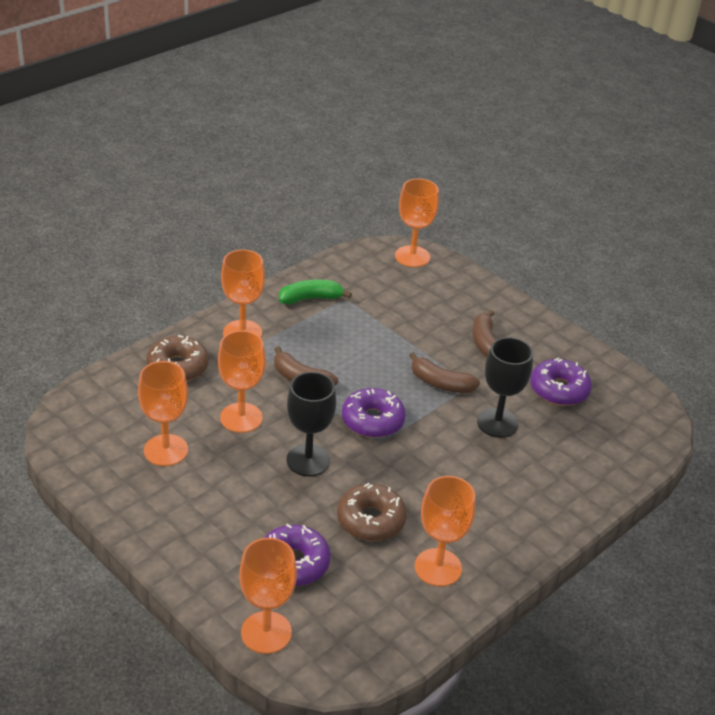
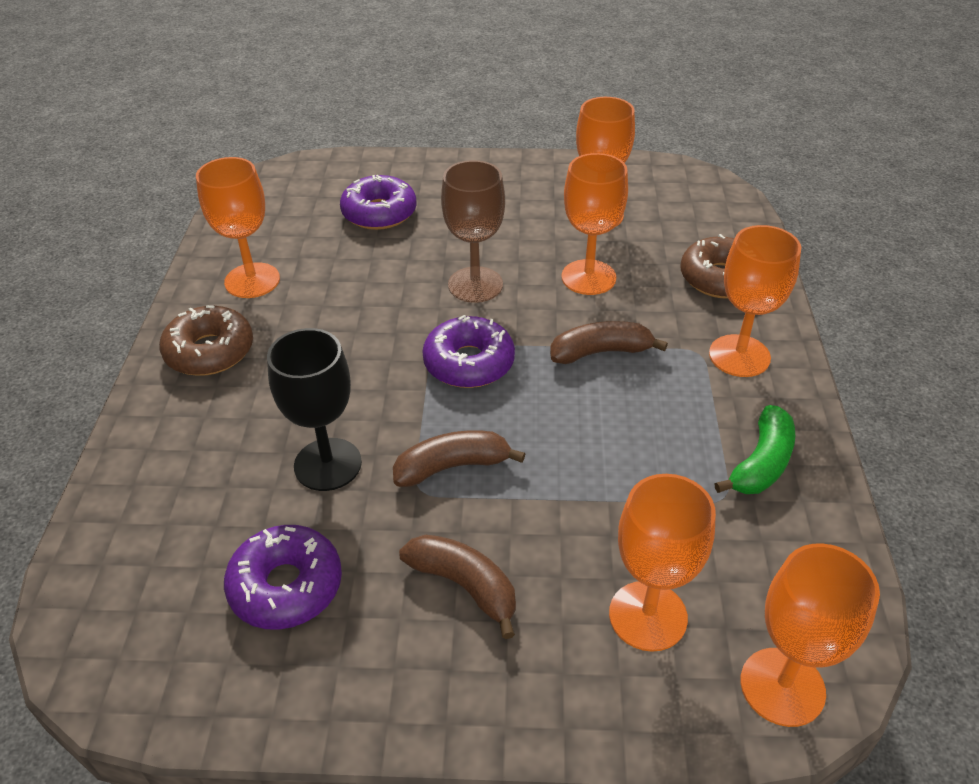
camera: 140 degrees right, 5 degrees up
orange goblet [239,538,297,654] -> orange goblet moved to [609,474,716,652]
black goblet [287,372,336,476] -> brown goblet [441,160,505,303]
brown donut [337,483,407,541] -> brown donut moved to [159,305,253,376]

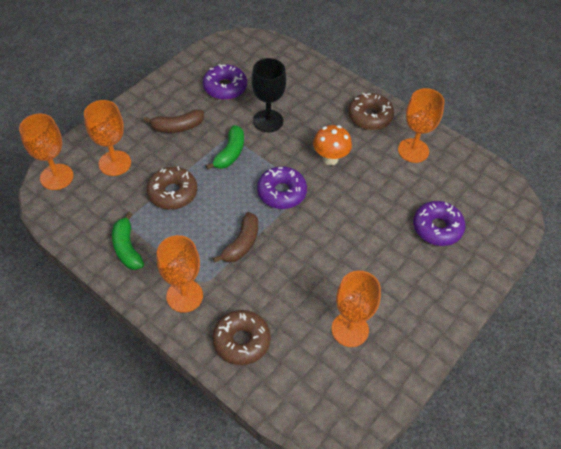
camera: 125 degrees right, 10 degrees up
brown banana [393,430,525,487] -> green banana [206,125,244,170]
brown goblet [441,160,505,303] -> none
orange goblet [562,153,628,295] -> none
none -> brown donut [147,166,197,210]
none -> orange mushroom [313,125,352,165]

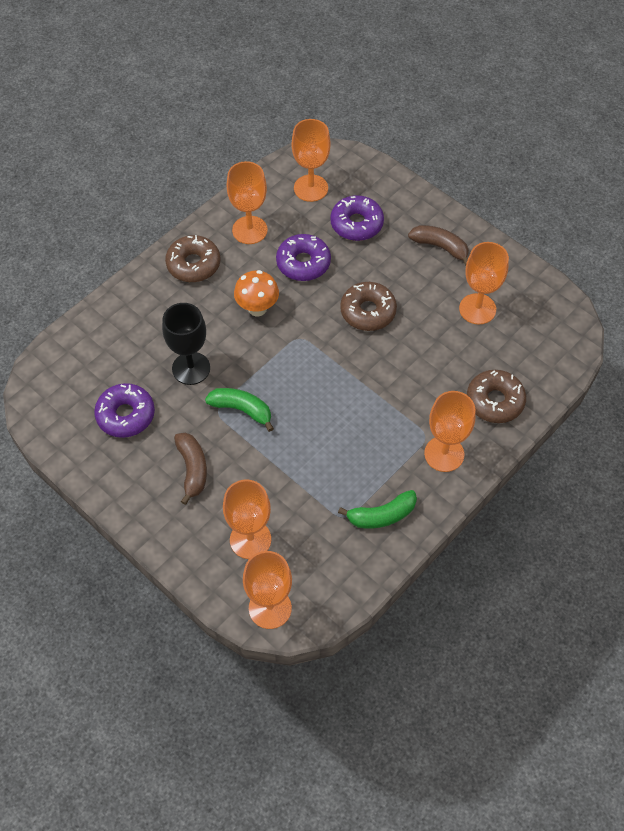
camera: 85 degrees left, 5 degrees up
brown donut [147,166,197,210] -> brown donut moved to [340,282,397,331]
brown banana [213,212,258,263] -> brown banana moved to [408,225,469,265]
purple donut [257,166,307,209] -> purple donut moved to [276,234,331,281]
none -> orange goblet [292,119,330,202]

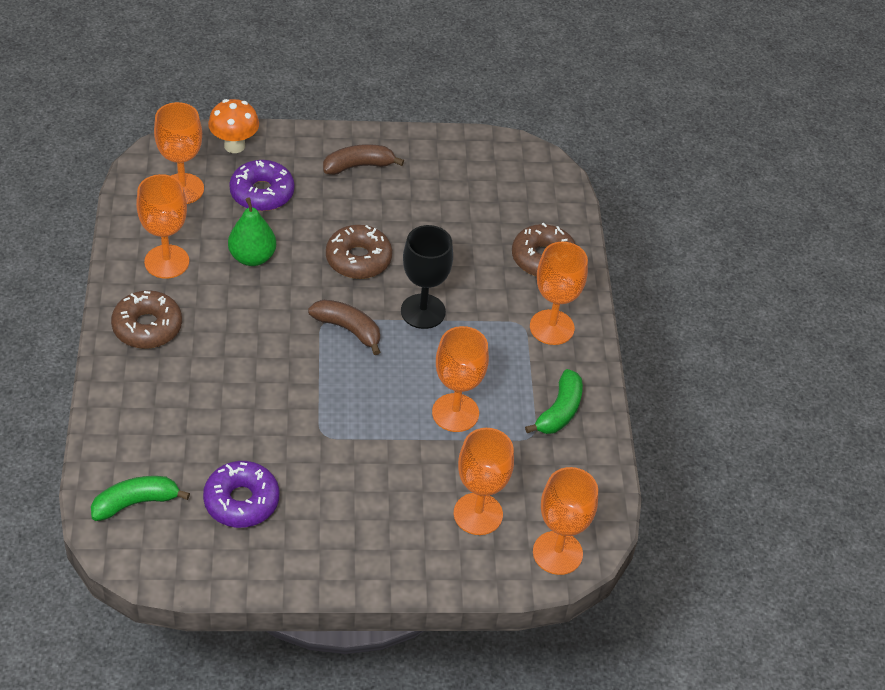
camera: 50 degrees left, 10 degrees down
black goblet [162,303,210,385] -> black goblet moved to [401,225,453,329]
brown banana [174,433,207,505] -> brown banana moved to [308,300,380,355]
green banana [205,388,274,432] -> green banana moved to [91,476,190,521]
orange mushroom [234,270,279,316] -> orange mushroom moved to [208,99,259,153]
purple donut [276,234,331,281] -> green pear [228,198,276,266]
orange goblet [459,242,509,325] -> orange goblet moved to [432,326,489,432]

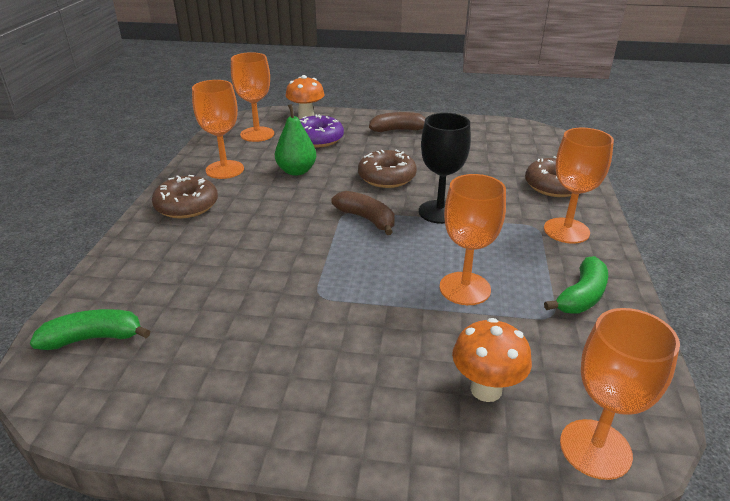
camera: 15 degrees right, 15 degrees down
purple donut [203,461,279,528] -> none
orange goblet [454,428,514,535] -> orange mushroom [452,318,532,402]

